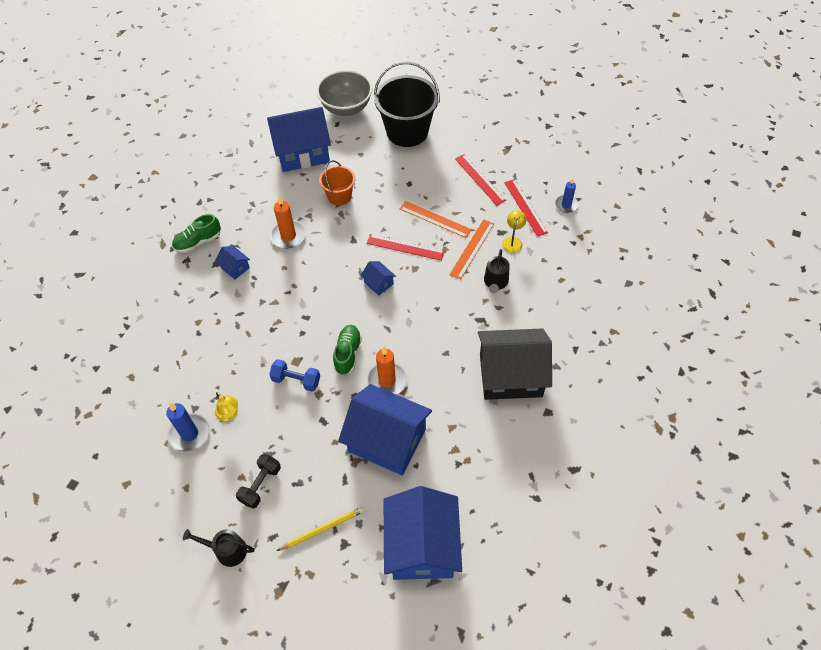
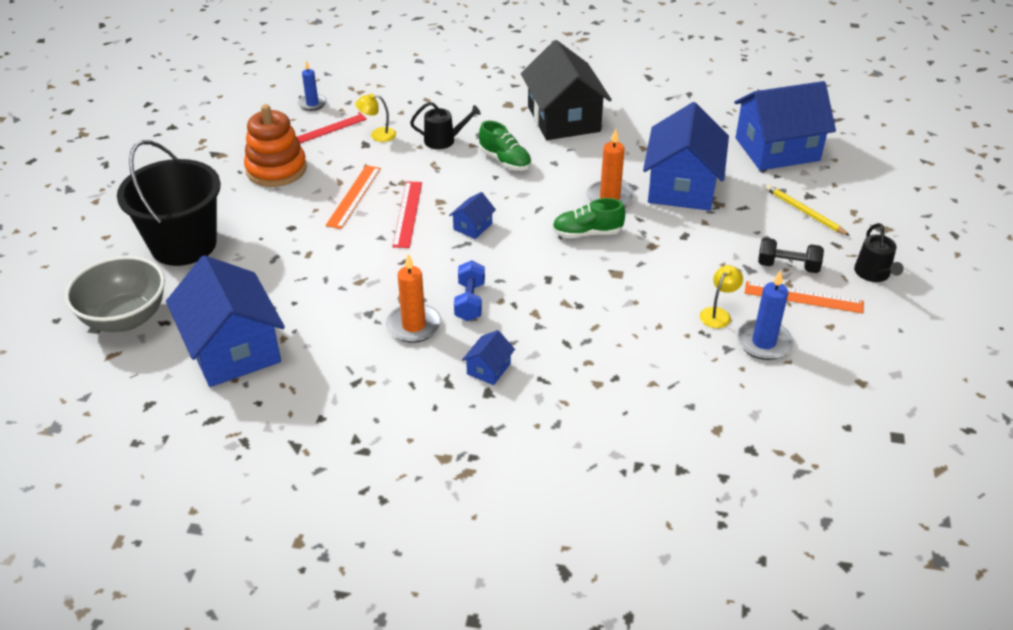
camera: 105 degrees left, 15 degrees down
green shoe [172,214,221,253] -> green shoe moved to [479,121,531,171]
blue dumbbell [269,359,320,391] -> blue dumbbell moved to [454,260,485,321]
orange bucket [319,160,355,206] -> none
orange ruler [449,219,494,280] -> orange ruler moved to [745,281,864,313]
red ruler [455,154,506,206] -> orange stacking toy [244,104,307,187]

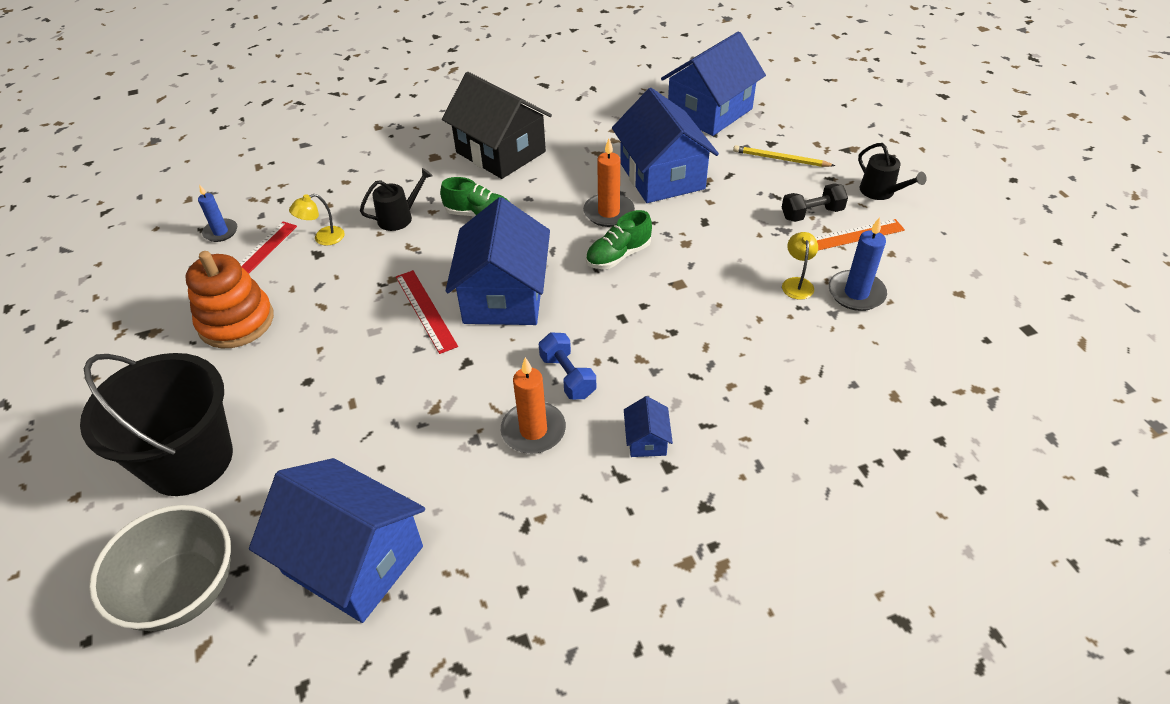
camera: 30 degrees left, 5 degrees up
orange ruler [326,165,381,229] -> none
blue house [449,192,496,239] -> blue house [446,197,550,325], size x2.39

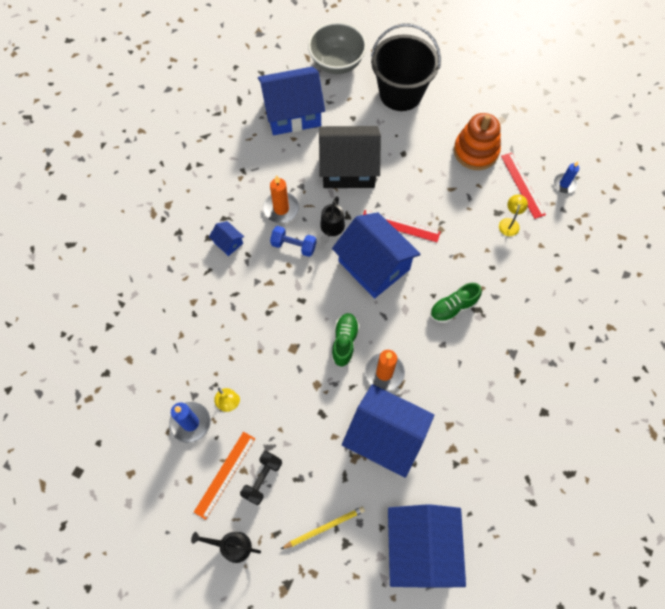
camera: 135 degrees right, 20 degrees up
black watering can [360,168,433,231] -> black watering can moved to [320,196,345,244]
black house [442,72,552,179] -> black house moved to [319,126,381,188]

